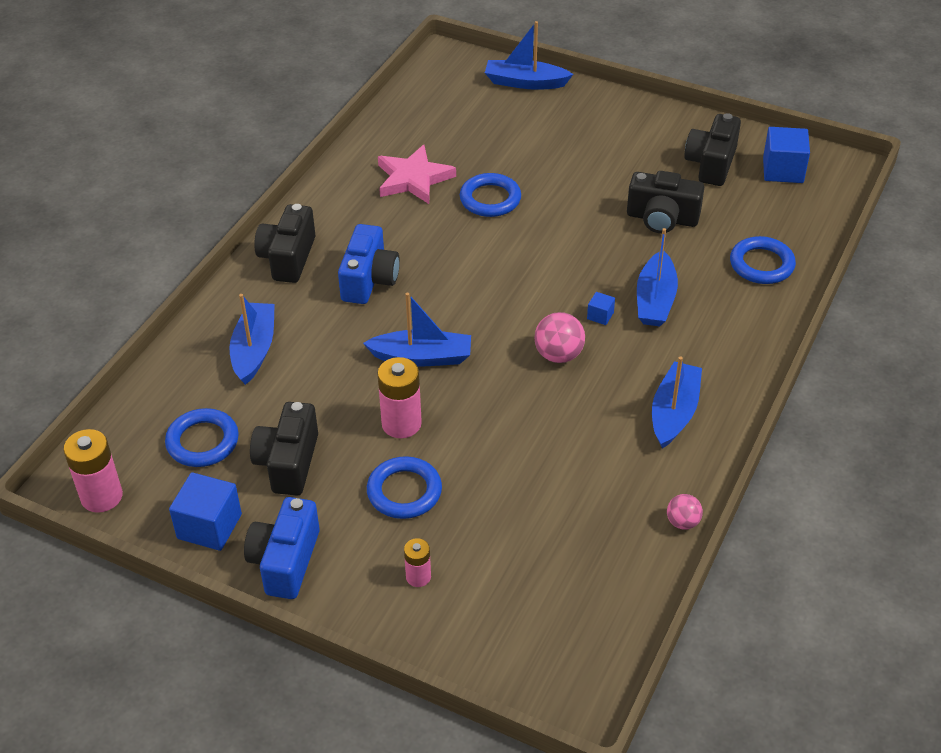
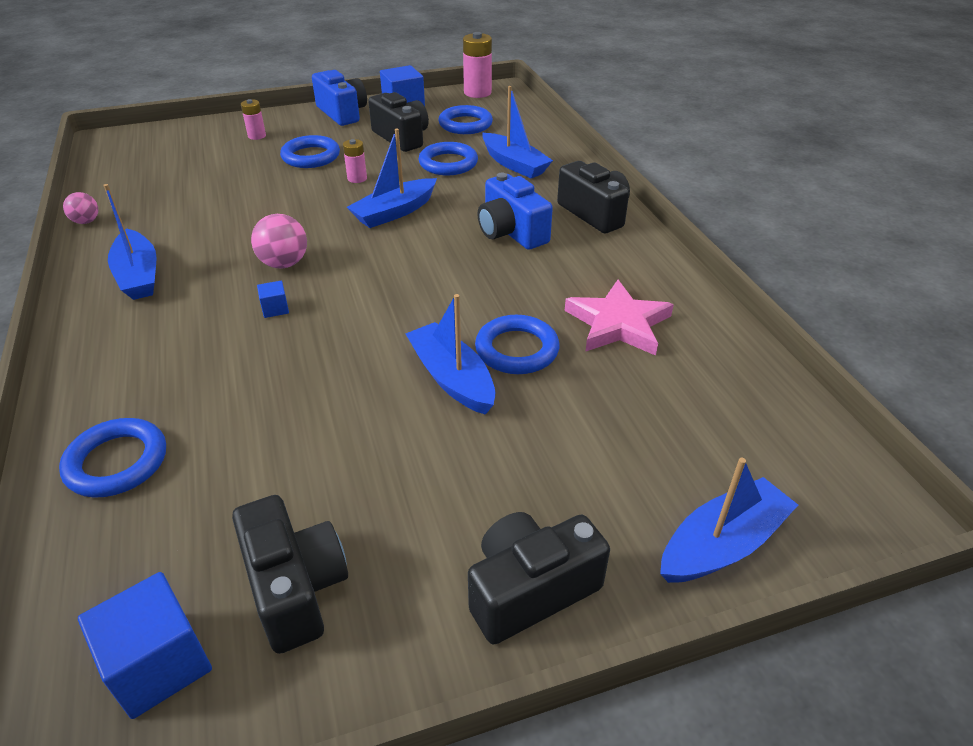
camera: 135 degrees right, 5 degrees down
pink battery [377,357,422,438] -> pink battery [343,139,367,183], size x0.57
black camera [627,171,704,233] -> black camera moved to [468,512,610,644]
blue boat [637,228,678,326] -> blue boat moved to [406,294,495,415]
none -> blue ring [418,142,478,175]

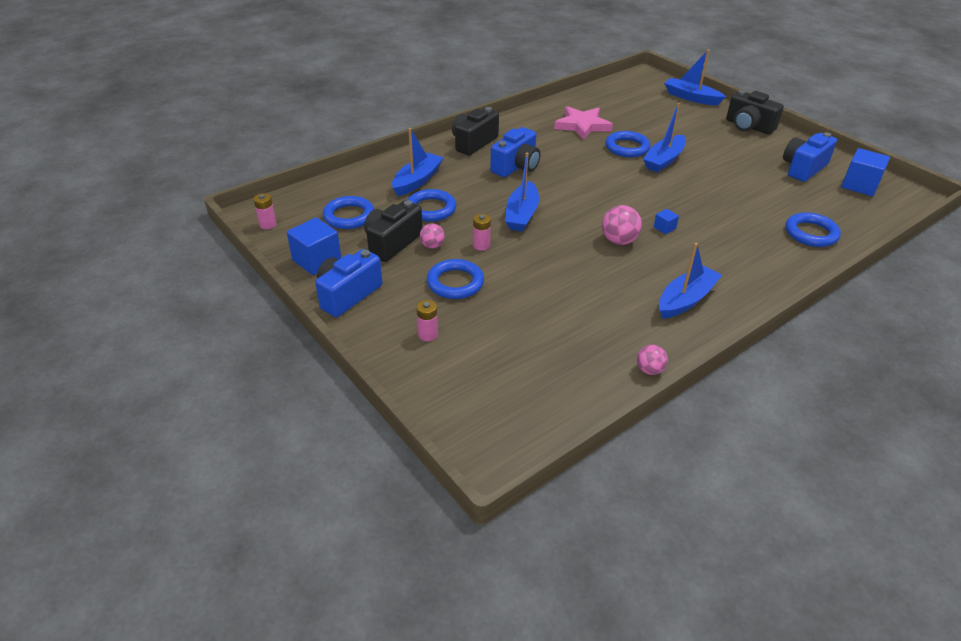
camera: 110 degrees left, 0 degrees up
black camera [232,495,348,654] -> blue camera [783,132,837,182]
blue boat [347,129,437,228] -> blue boat turned 75 degrees clockwise [505,153,539,231]
pink battery [463,32,492,98] -> pink battery [253,193,276,229], size x0.57
none -> pink ball [420,223,445,249]

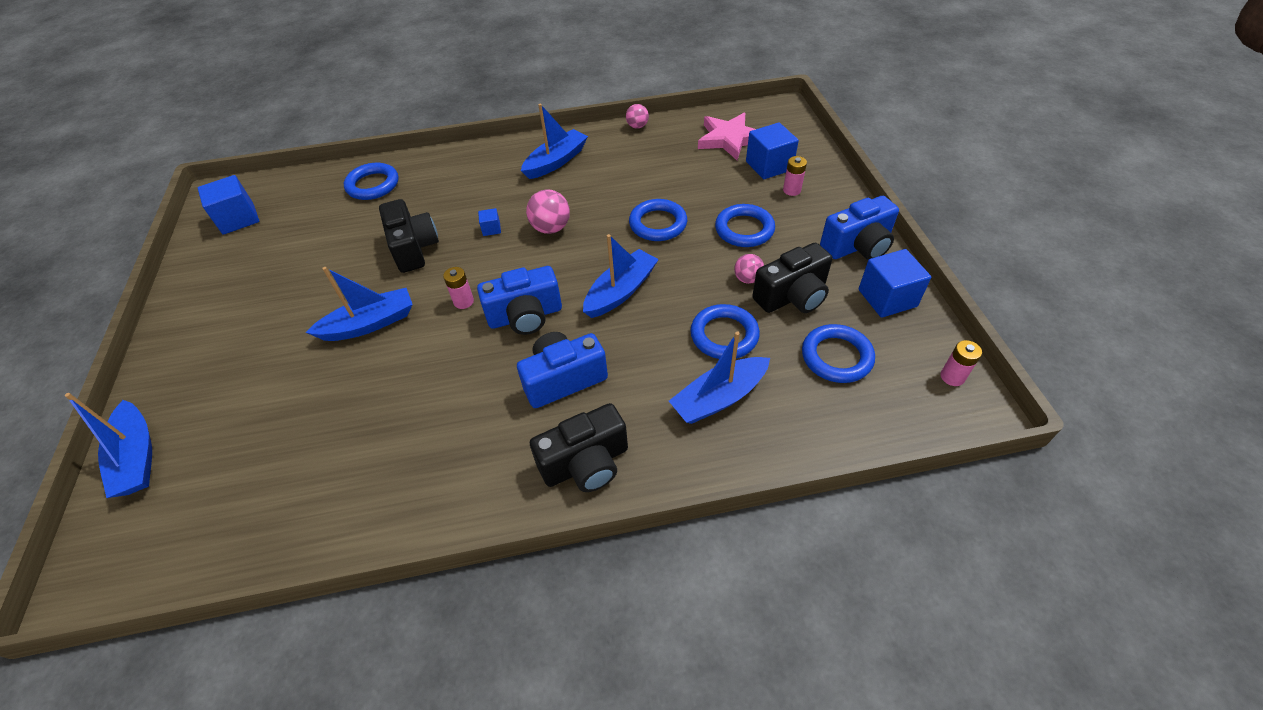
camera: 150 degrees left, 10 degrees up
pink battery [473,214,491,251] -> pink battery moved to [443,267,474,309]
pink star [554,106,613,140] -> pink star moved to [698,113,756,160]
blue ring [605,131,650,157] -> blue ring moved to [629,199,687,241]
blue boat [659,243,722,319] -> blue boat turned 150 degrees clockwise [521,104,588,179]
black camera [726,90,784,134] -> black camera moved to [379,199,439,273]
blue camera [783,132,837,182] -> blue camera moved to [477,266,562,335]
none -> blue cube [746,122,799,179]

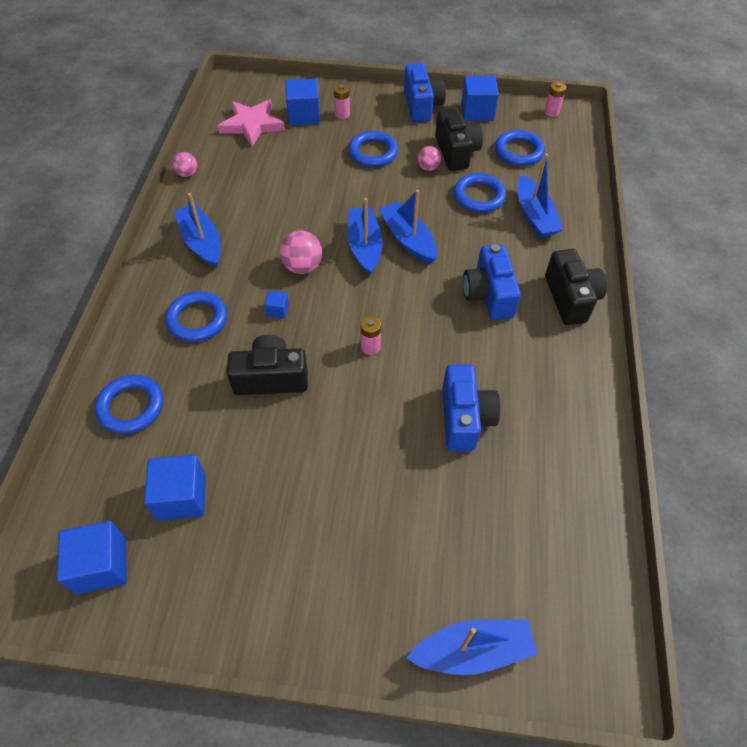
camera: 75 degrees left, 5 degrees up
blue boat [306,267,413,341] -> blue boat moved to [348,198,383,276]
blue camera [477,266,562,335] -> blue camera moved to [442,365,500,451]
blue ring [629,199,687,241] -> blue ring moved to [165,291,227,342]
none -> blue cube [144,455,206,521]

